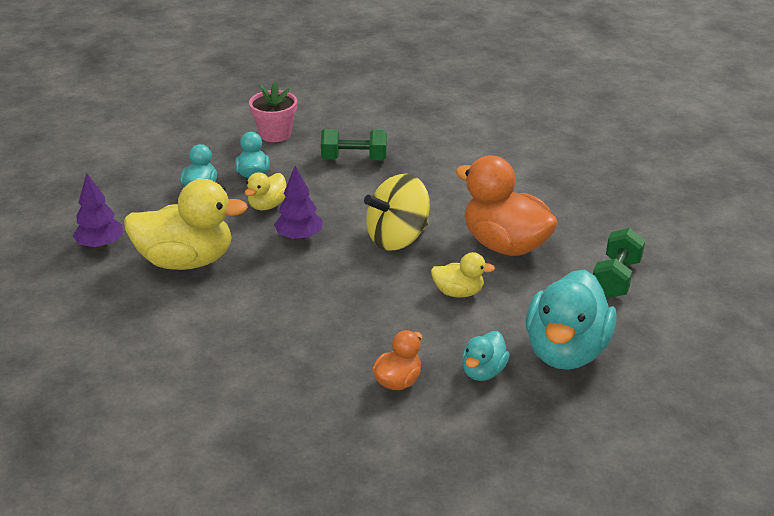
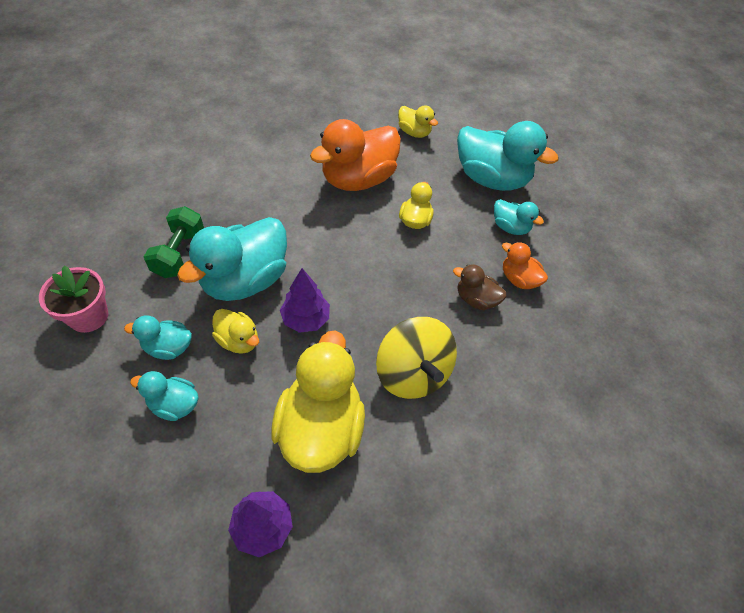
camera: 85 degrees left, 20 degrees up
yellow spinning top [364,174,430,251] -> yellow spinning top moved to [376,317,457,399]
green dumbbell [593,228,645,298] -> yellow duck [398,105,438,138]
none -> turquoise duck [177,217,287,301]
none -> brown duck [453,264,507,310]

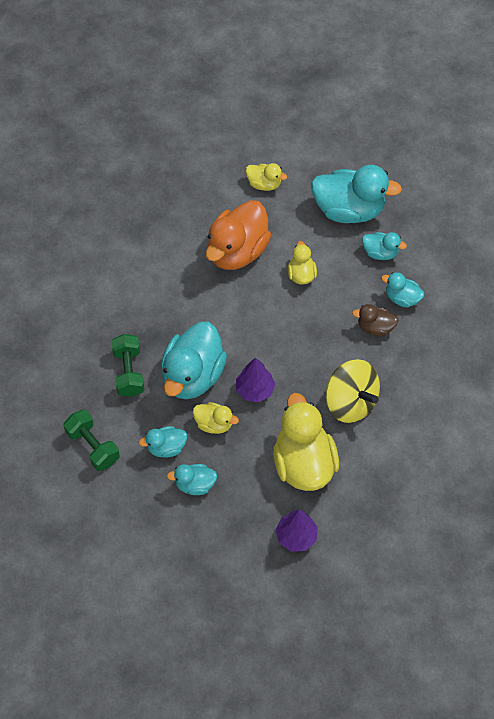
camera: 15 degrees left, 5 degrees up
pink flower pot [39,266,108,333] -> green dumbbell [63,410,120,471]
orange duck [502,242,548,289] -> turquoise duck [381,272,424,308]

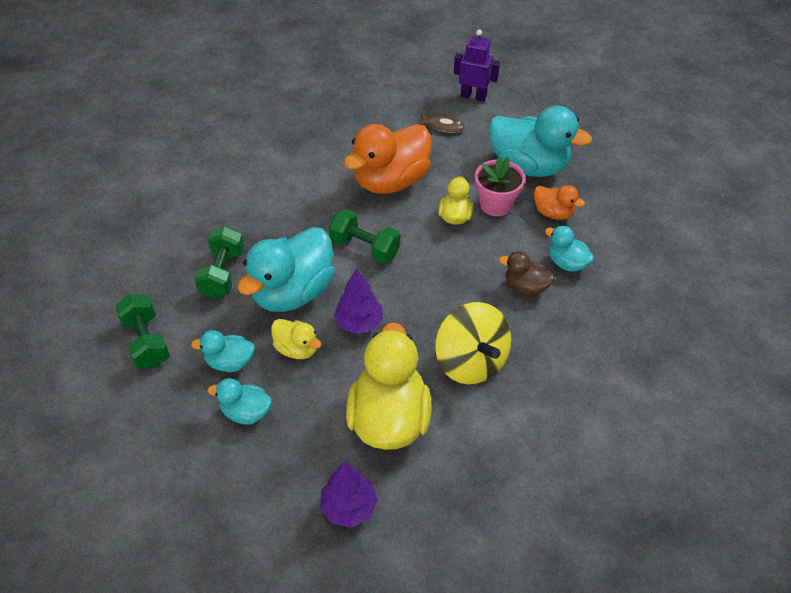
camera: 15 degrees right, 10 degrees down
yellow duck [246,163,287,191] -> brown fish [418,113,465,133]
turquoise duck [362,232,407,260] -> orange duck [534,185,585,220]
none -> green dumbbell [329,209,400,264]
none -> purple robot [454,30,500,102]
none -> pink flower pot [475,156,525,217]

